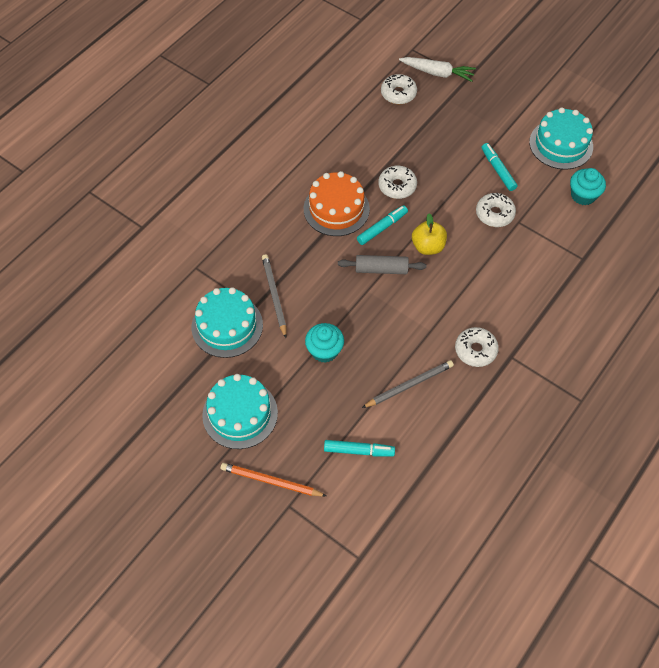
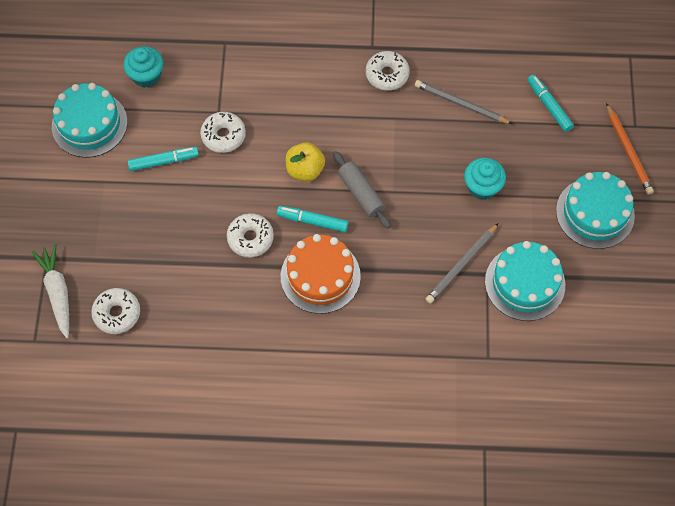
camera: 125 degrees left, 5 degrees up
turquoise marker [482,143,517,191] -> turquoise marker turned 135 degrees counterclockwise [128,147,199,171]

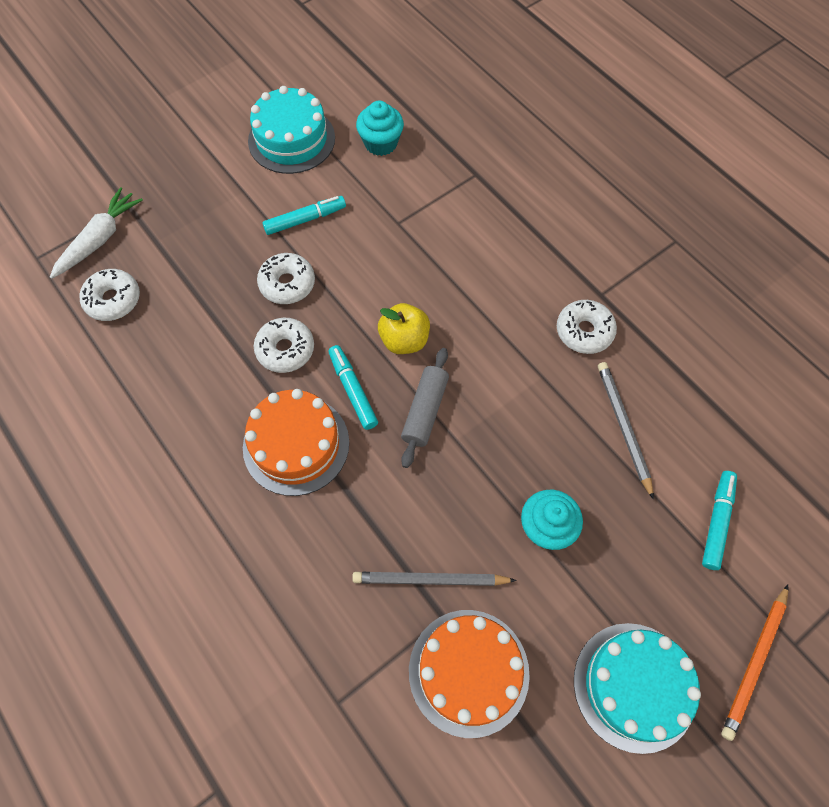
camera: 50 degrees right, 0 degrees up
turquoise marker [128,147,199,171] -> turquoise marker turned 60 degrees counterclockwise [262,196,346,235]
white donut [200,112,246,153] -> white donut moved to [257,253,315,304]
turquoise cake [485,241,565,321] -> orange cake [409,610,530,738]

